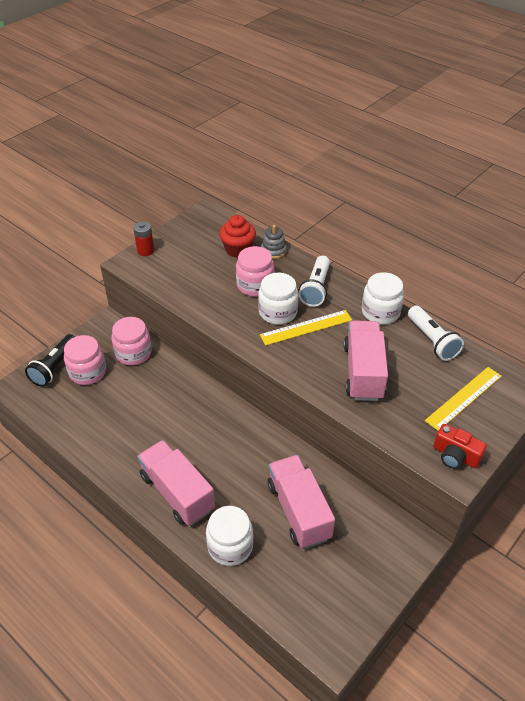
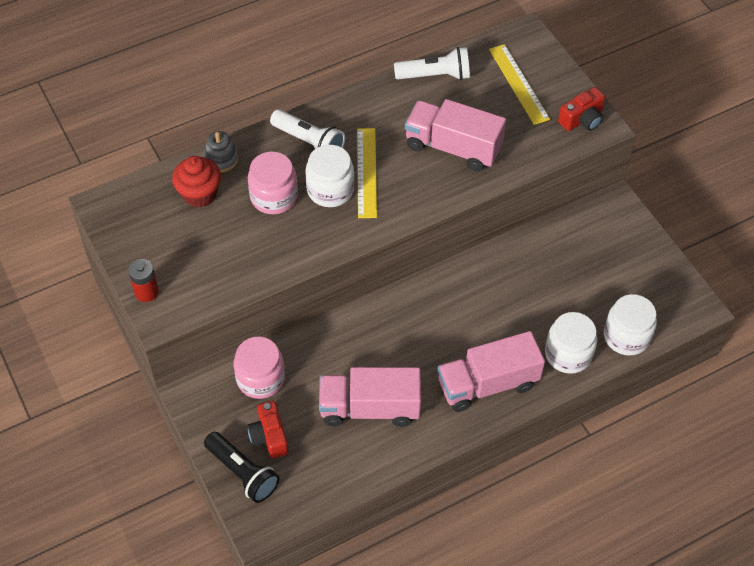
camera: 70 degrees left, 10 degrees up
pink jar [64,335,106,385] -> red camera [247,401,288,458]
pink truck [267,455,335,549] -> pink truck moved to [319,367,421,427]
white jar [362,272,404,324] -> white jar moved to [604,294,657,356]

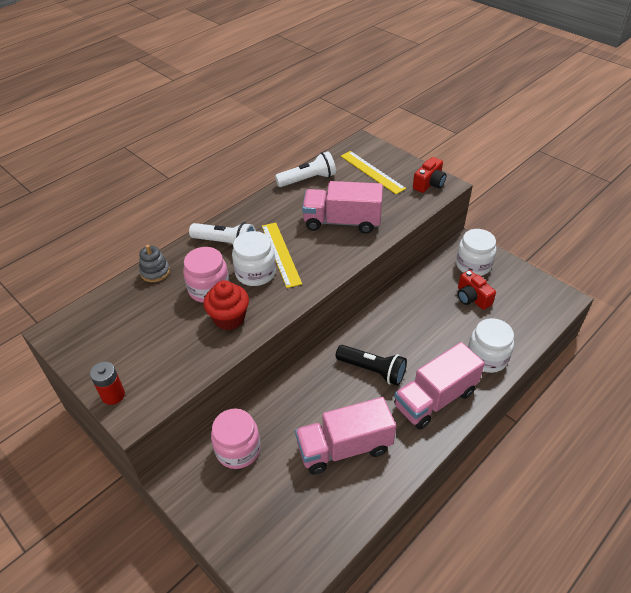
camera: 15 degrees left, 10 degrees down
red cupcake [172,156,221,207] -> red cupcake moved to [204,280,249,330]
black flashlight [204,432,280,503] -> black flashlight moved to [336,345,407,386]
red camera [247,401,288,458] -> red camera moved to [458,270,496,310]
white jar [604,294,657,356] -> white jar moved to [456,229,496,276]

